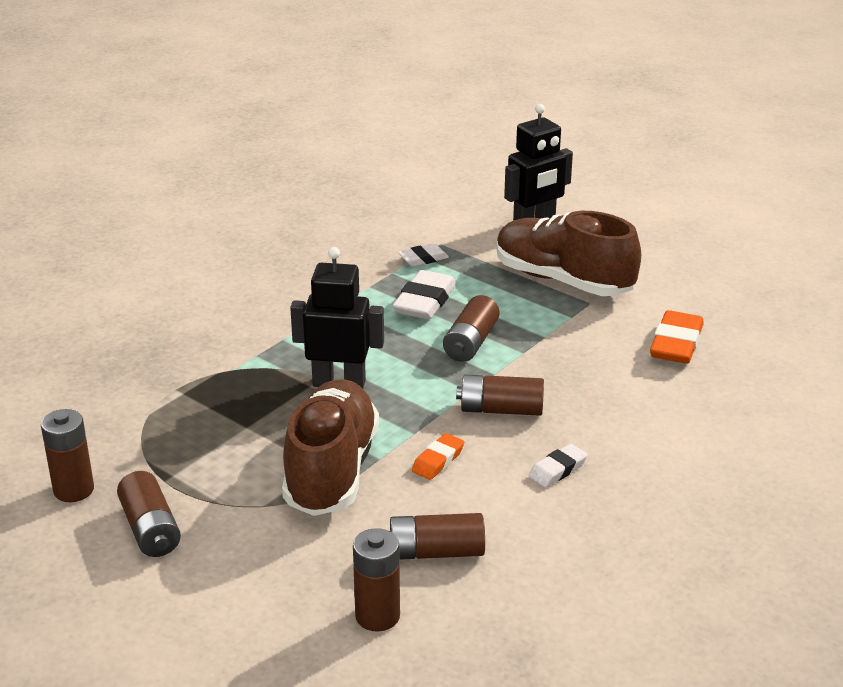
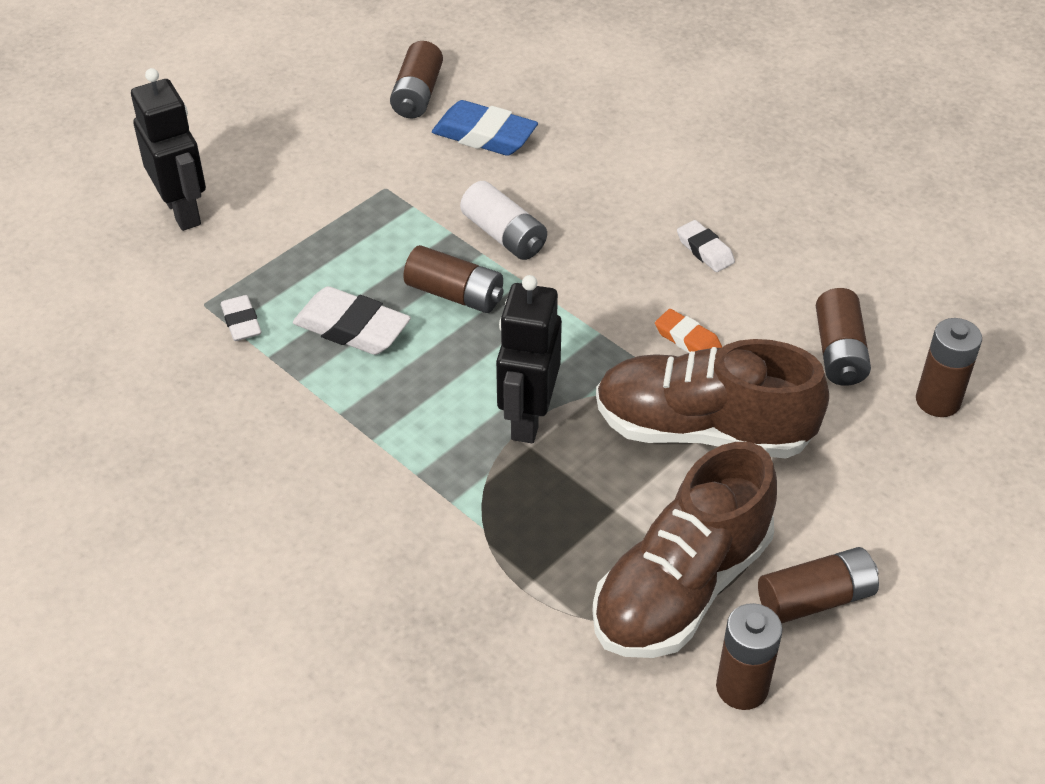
camera: 85 degrees left, 15 degrees up
brown battery [456,375,544,416] -> brown battery moved to [390,41,443,119]
brown shoe [496,211,641,296] -> brown shoe moved to [592,442,777,658]
orange eraser [650,310,704,364] -> blue eraser [432,100,538,156]
none -> white battery [460,181,547,260]

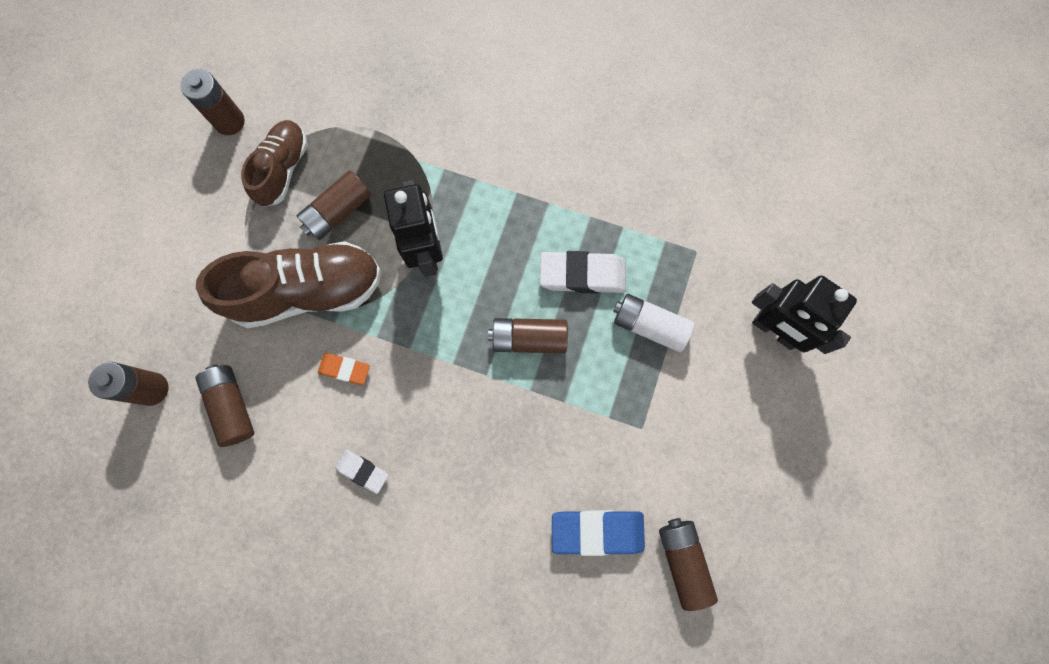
camera: 155 degrees right, 30 degrees up
white eraser [221,295,261,341] -> none
white battery [460,181,547,260] -> white battery moved to [613,294,695,352]
brown shoe [592,442,777,658] -> brown shoe [241,120,308,207], size x0.60
brown battery [758,547,879,623] -> brown battery moved to [297,170,371,240]

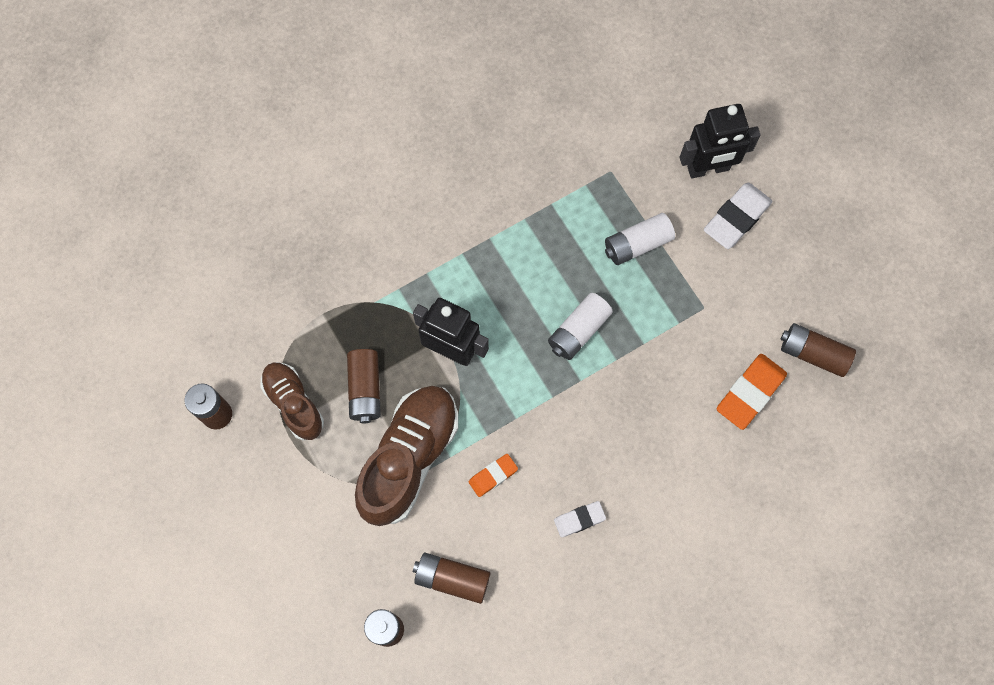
camera: 50 degrees left, 5 degrees down
brown battery [488,318,568,353] -> white battery [548,293,613,360]
white eraser [540,251,626,294] -> white eraser moved to [704,182,772,249]
blue eraser [552,510,645,556] -> orange eraser [717,354,787,430]

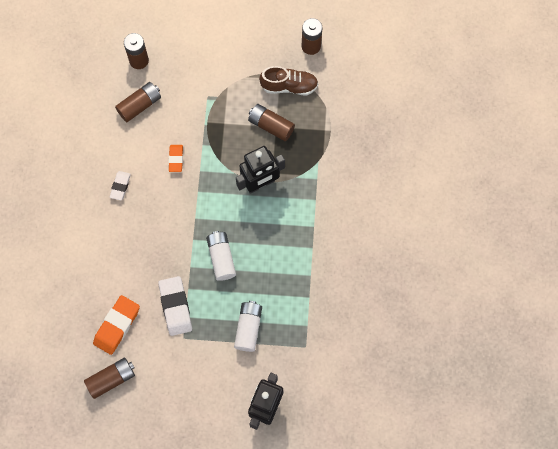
camera: 125 degrees right, 0 degrees up
brown shoe [355,386,458,526] -> none
white eraser [704,182,772,249] -> white eraser moved to [158,276,192,336]
orange eraser [717,354,787,430] -> orange eraser turned 45 degrees clockwise [93,295,140,355]

